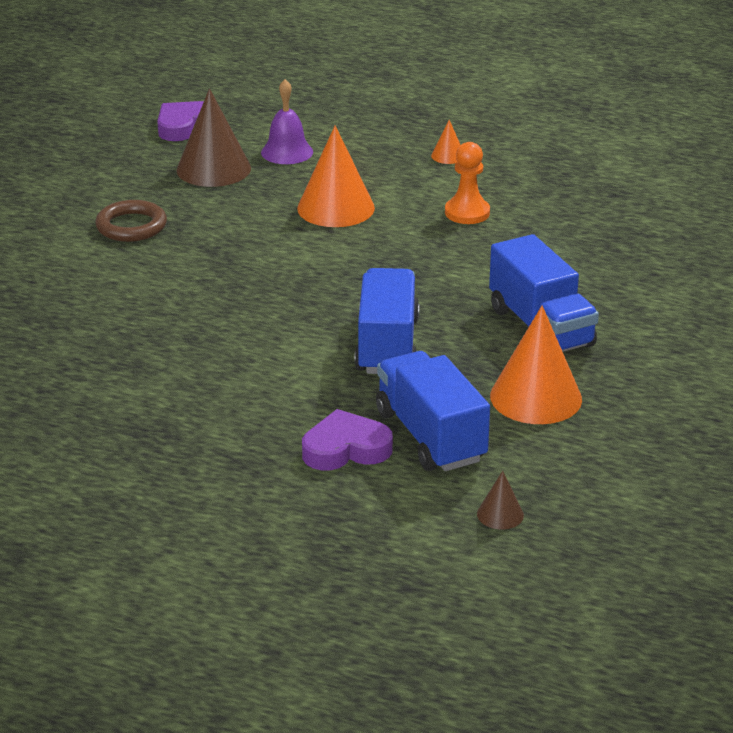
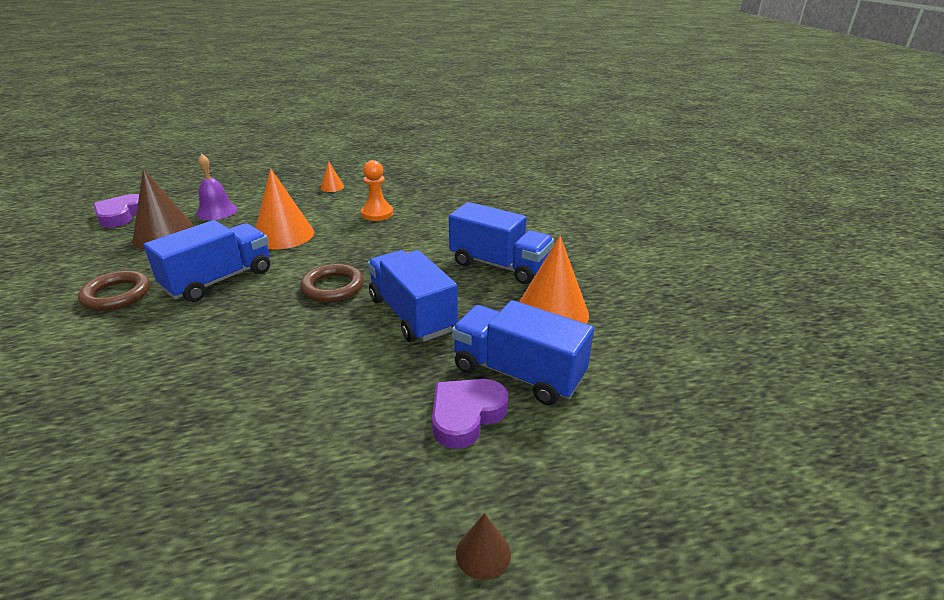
camera: 35 degrees left, 0 degrees up
brown cone [477,471,524,530] -> brown cone moved to [456,513,511,580]
none -> blue truck [144,220,270,302]
none -> brown ring [300,264,364,303]

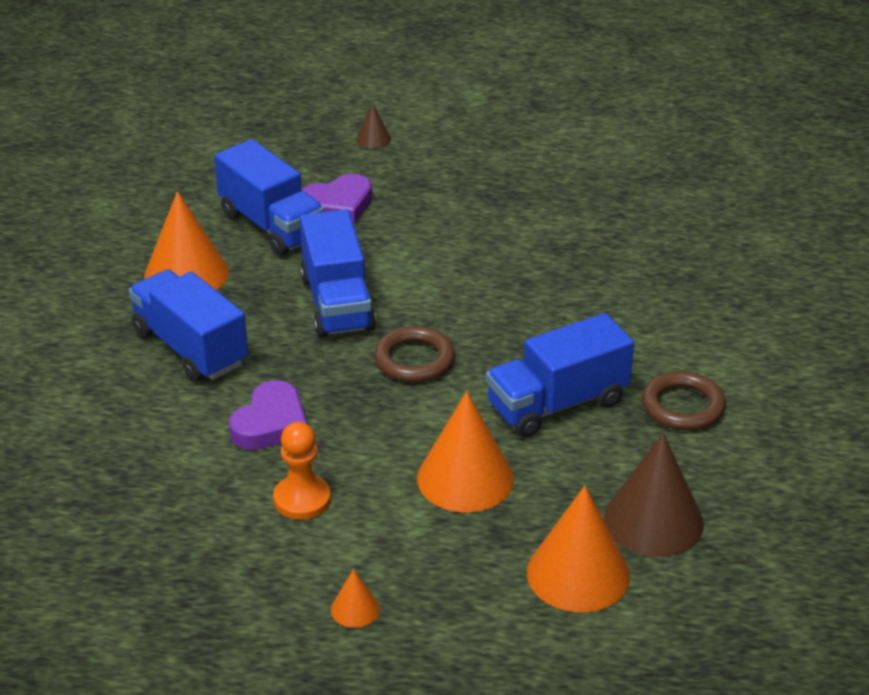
camera: 160 degrees left, 5 degrees up
purple heart [93,194,139,227] -> purple heart moved to [229,380,307,450]
purple bell [196,154,238,220] -> orange cone [527,485,630,613]

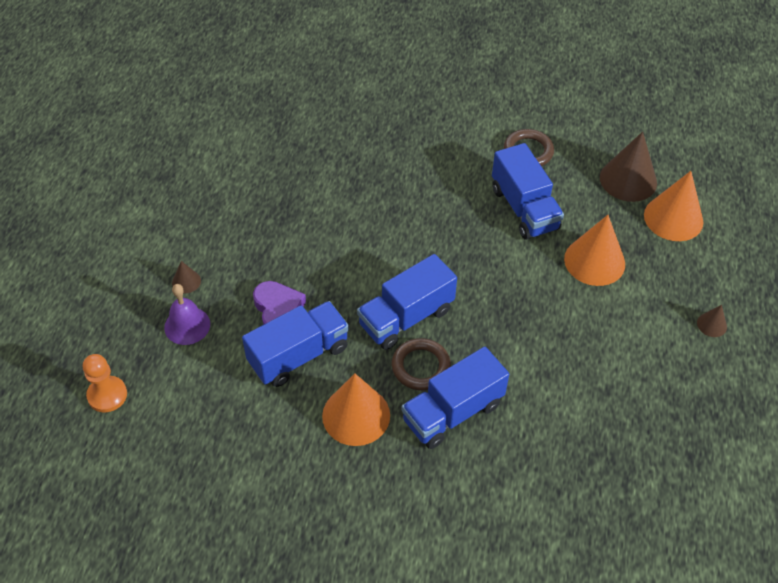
camera: 85 degrees left, 15 degrees up
purple heart [229,380,307,450] -> none
orange pawn [273,422,331,520] -> orange pawn moved to [83,354,127,412]
blue truck [300,209,376,338] -> blue truck turned 150 degrees clockwise [357,254,457,350]
orange cone [331,569,380,628] -> brown cone [697,305,727,337]
brown ring [374,326,455,383] -> brown ring moved to [392,338,451,390]
none -> purple bell [164,284,210,345]

